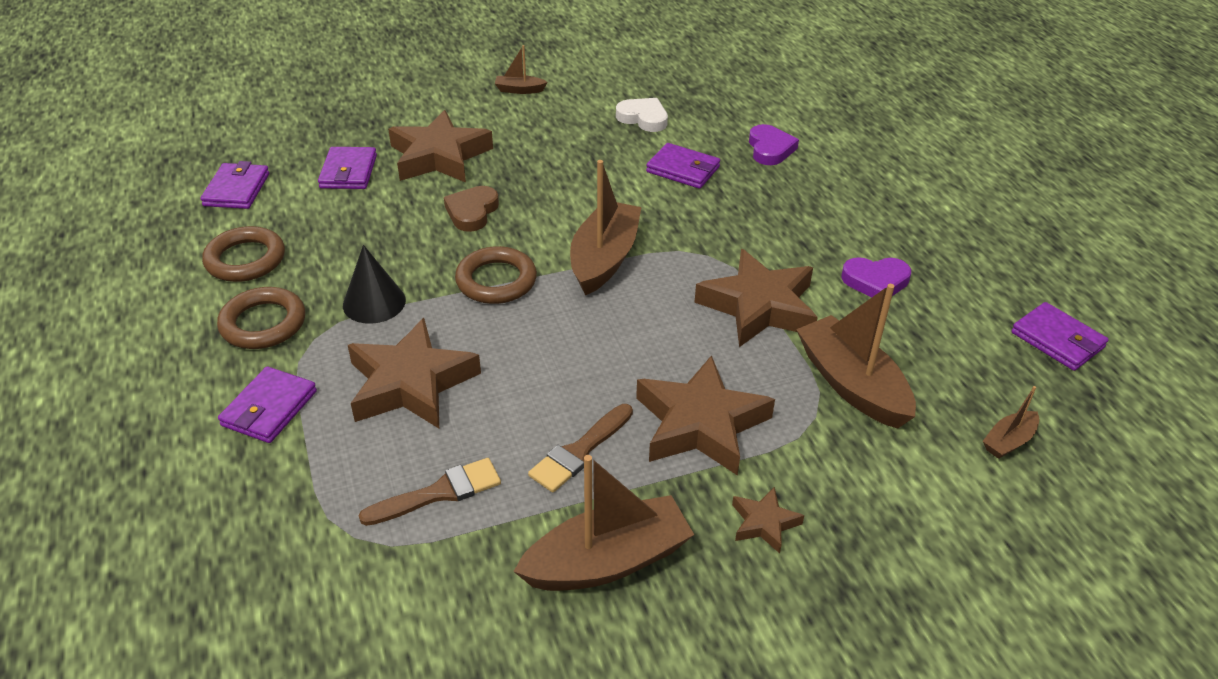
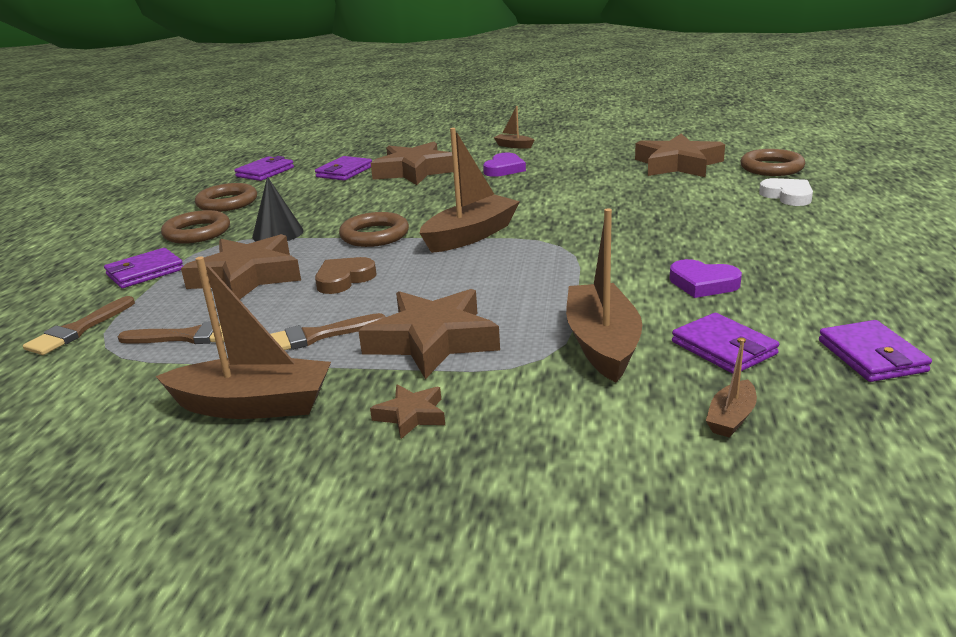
camera: 30 degrees right, 15 degrees down
brown heart [444,186,499,232] -> brown heart moved to [315,257,377,294]
white heart [616,98,668,132] -> white heart moved to [759,178,813,206]
purple wallet [646,143,720,189] -> purple wallet moved to [672,313,779,374]
brown star [694,249,818,347] -> brown star moved to [635,134,725,177]
purple heart [749,124,799,165] -> purple heart moved to [483,153,526,177]
brown boat [983,386,1039,459] -> brown boat turned 45 degrees counterclockwise [706,339,757,438]
none -> brown brush [23,296,135,355]
none -> brown ring [740,149,805,176]

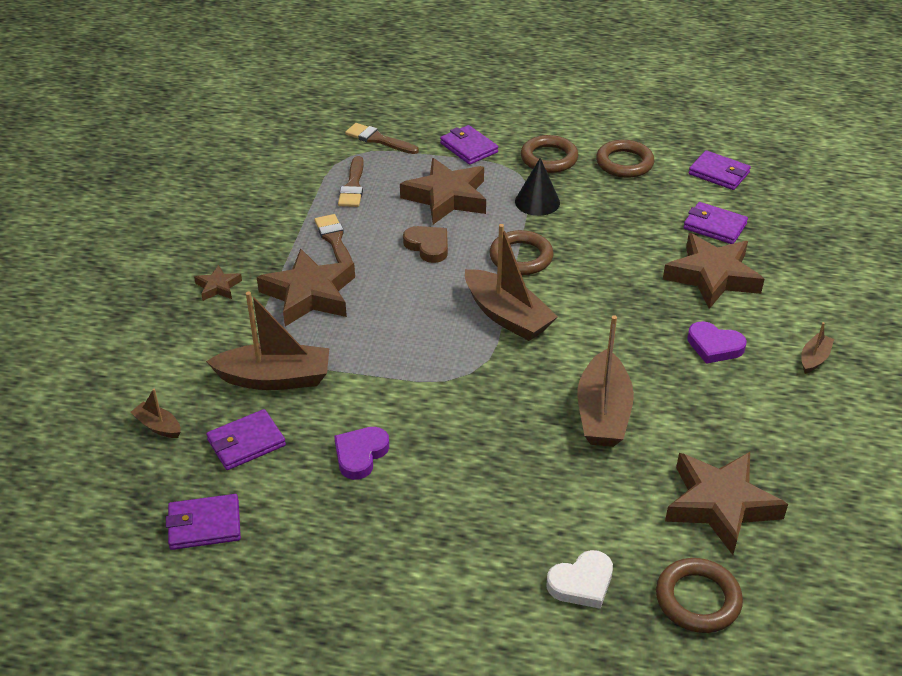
camera: 90 degrees right, 15 degrees up
brown boat [156,257,331,419] -> brown boat moved to [577,315,634,447]

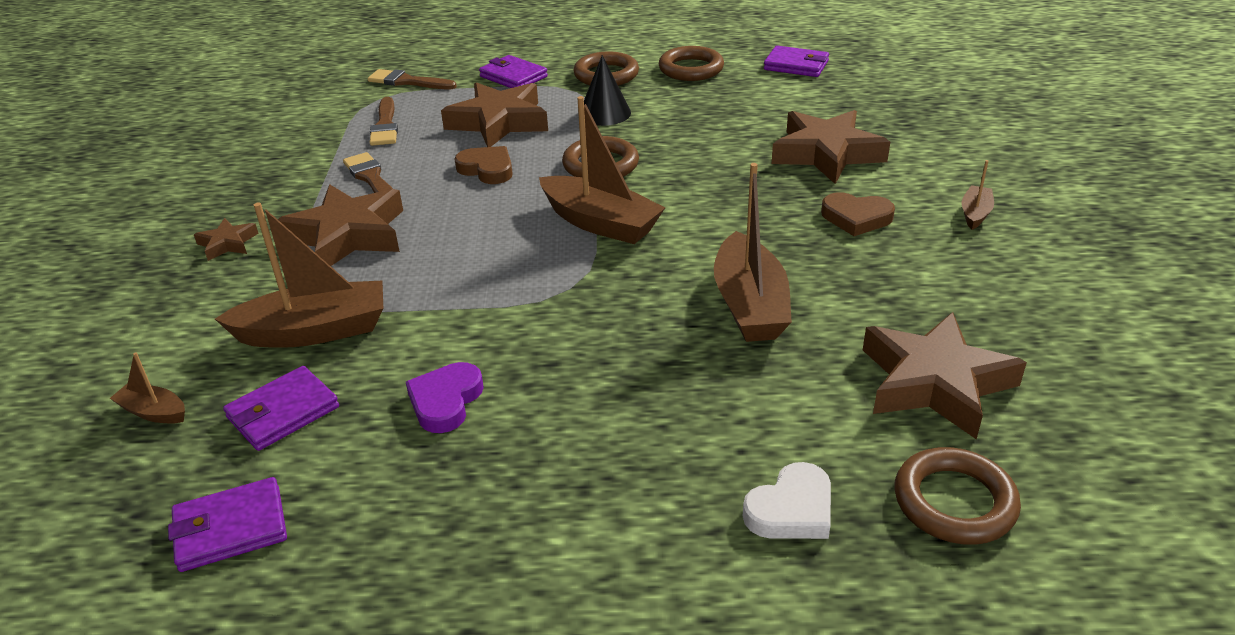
camera: 10 degrees left, 5 degrees down
purple wallet [683,202,748,244] -> none
purple heart [687,321,747,364] -> brown heart [821,192,895,236]

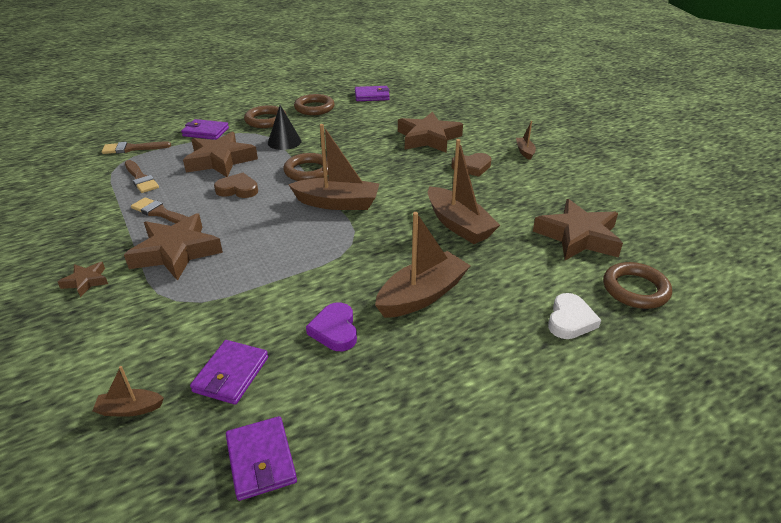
camera: 30 degrees left, 0 degrees up
purple wallet [168,477,287,572] -> purple wallet turned 60 degrees counterclockwise [226,416,297,501]
brown boat [215,202,383,348] -> brown boat moved to [375,212,471,318]

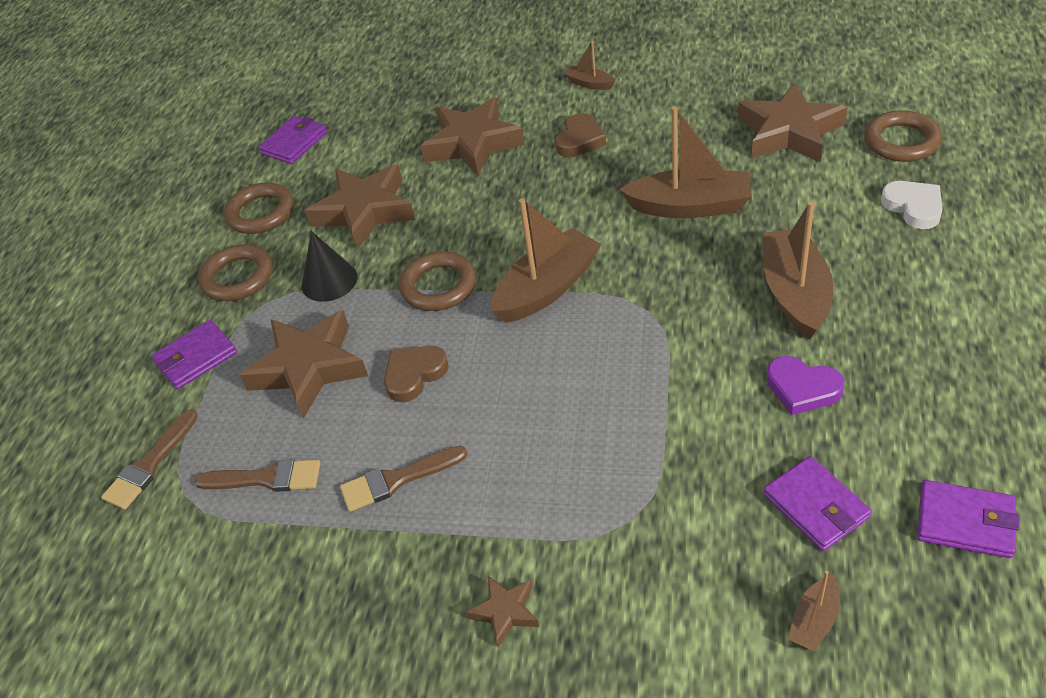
camera: 45 degrees left, 10 degrees up
brown star [124,213,223,281] -> brown star moved to [305,164,415,249]

